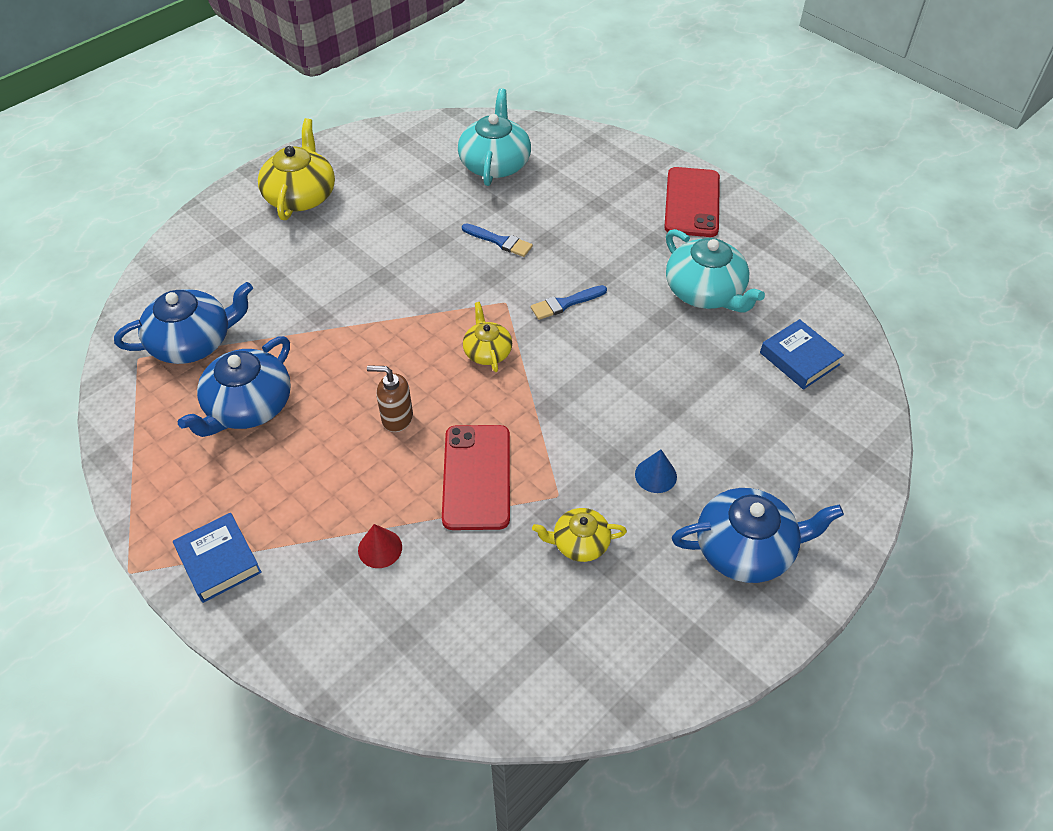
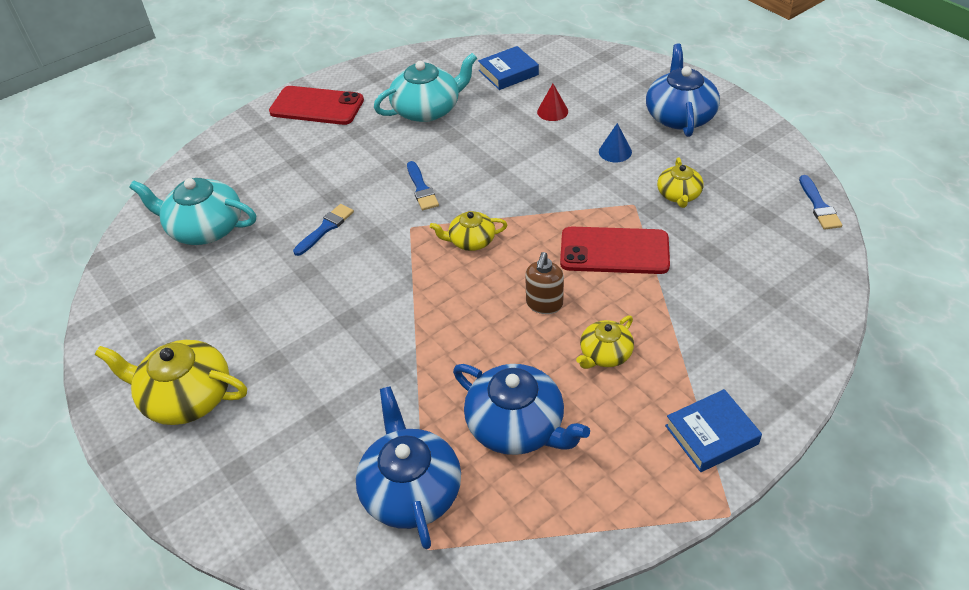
camera: 80 degrees left, 5 degrees down
red cone [358,524,402,568] -> red cone moved to [537,84,568,121]
none -> yellow teapot [576,316,634,369]
none -> blue brush [799,175,842,230]

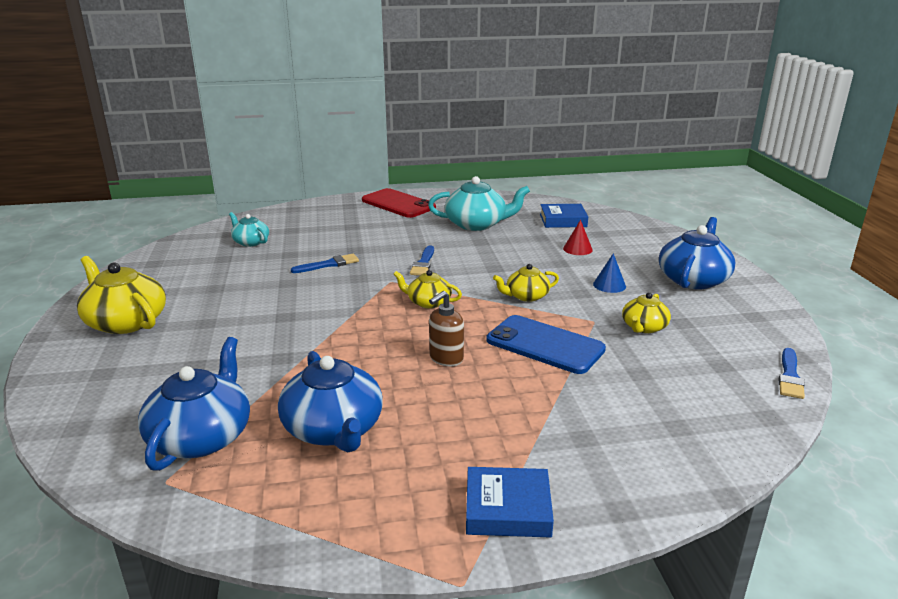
camera: 25 degrees right, 20 degrees down
turquoise teapot [129,178,256,245] -> turquoise teapot [229,212,269,247], size x0.57
red phone [560,226,670,274] -> blue phone [487,315,606,374]
yellow teapot [576,316,634,369] -> yellow teapot moved to [493,264,559,302]

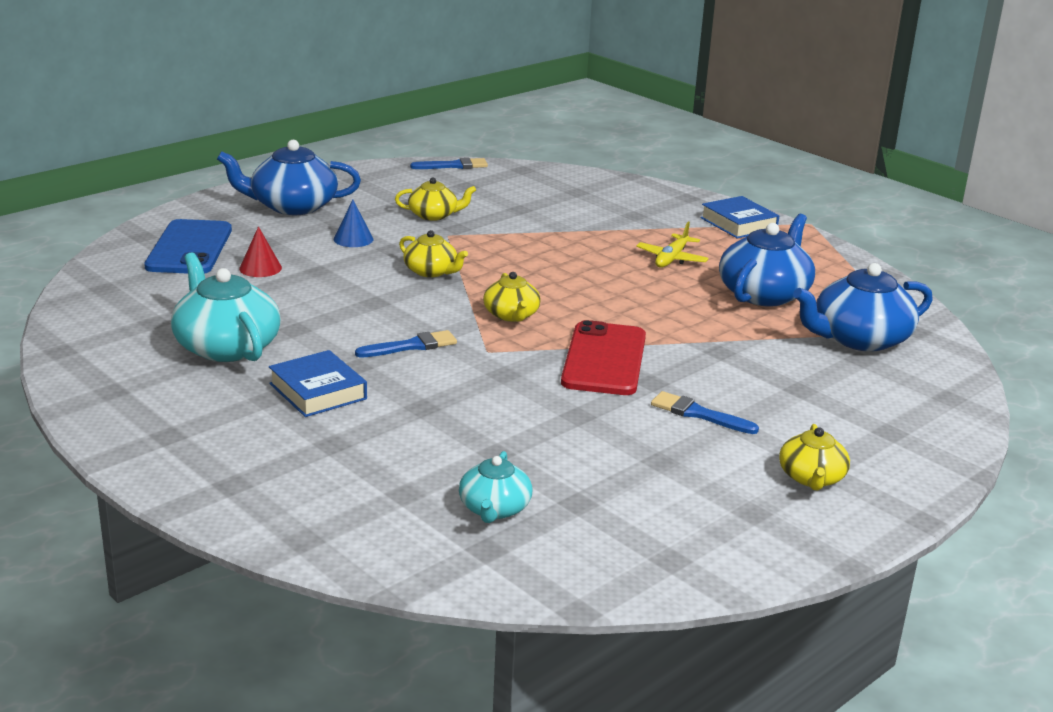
camera: 125 degrees left, 0 degrees up
yellow teapot [77,256,166,334] -> yellow teapot [779,424,850,491], size x0.57
blue brush [291,254,359,273] -> blue brush moved to [651,391,759,434]
red phone [362,188,436,218] -> red phone moved to [561,320,646,395]
brown soap dispenser [429,291,464,366] -> none
blue phone [487,315,606,374] -> blue phone moved to [144,219,232,274]
blue book [540,204,588,228] -> blue book moved to [269,350,367,417]
none -> yellow plane [636,222,709,268]

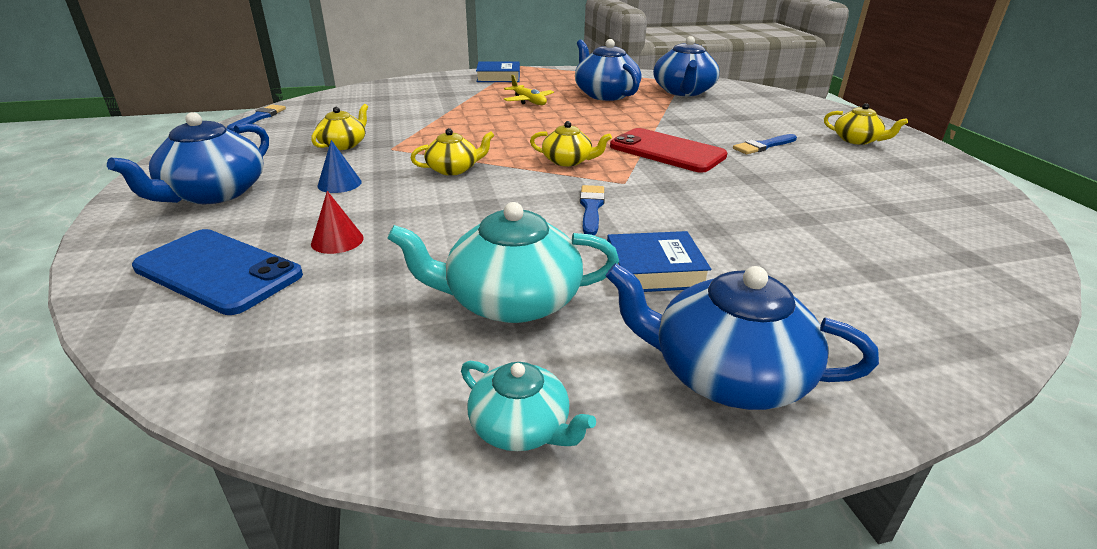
camera: 60 degrees left, 5 degrees up
turquoise teapot [459,451,533,523] -> turquoise teapot moved to [461,361,596,451]
none -> blue teapot [606,263,879,410]

